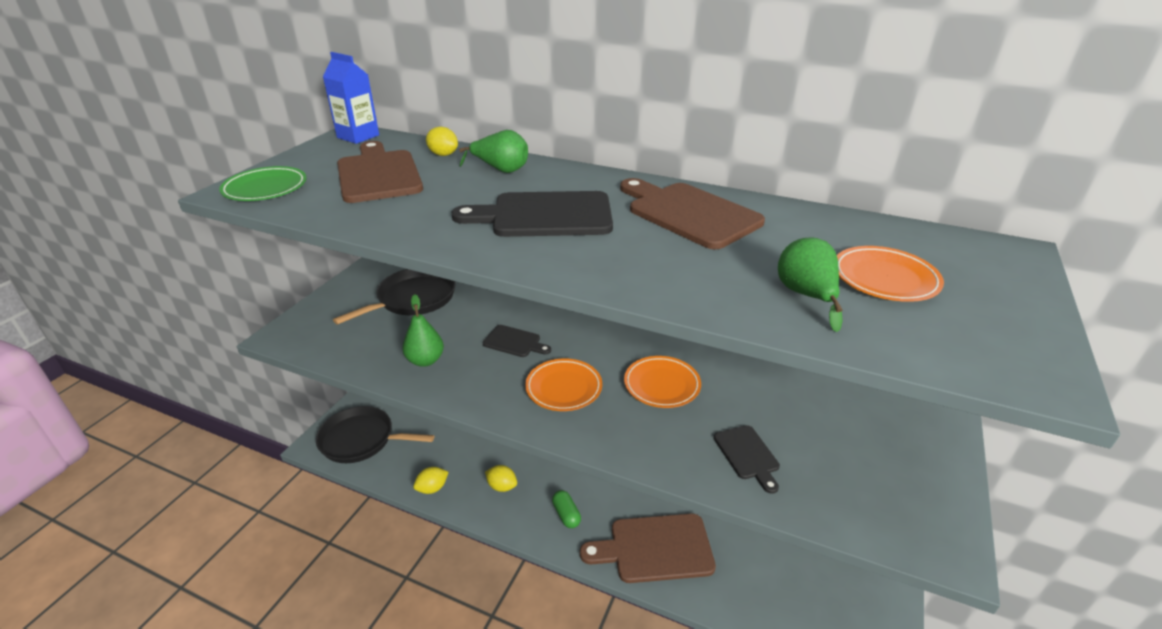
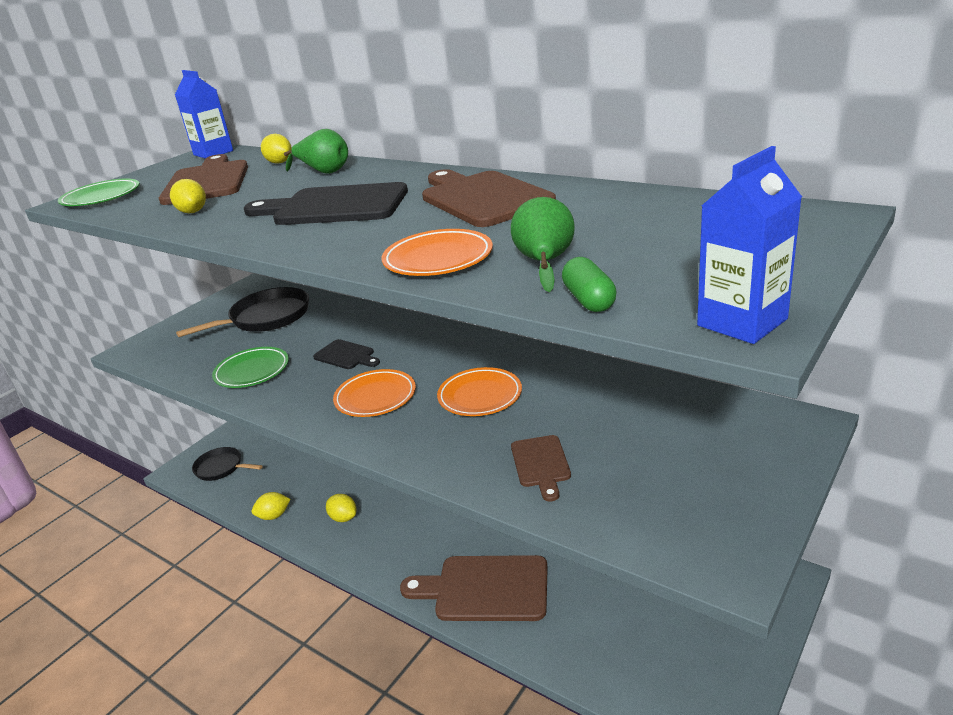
camera: 15 degrees right, 5 degrees down
black pan [316,406,434,463] -> black pan [192,447,263,481], size x0.63
green pear [402,294,444,367] -> green plate [212,347,289,388]
green capsule [552,490,581,528] -> green capsule moved to [562,257,617,312]
black cutting board [714,425,780,494] -> brown cutting board [511,435,571,501]
orange plate [837,246,944,302] -> orange plate moved to [382,229,493,276]
none -> yellow lemon [170,179,206,214]
none -> blue carton [697,146,802,344]

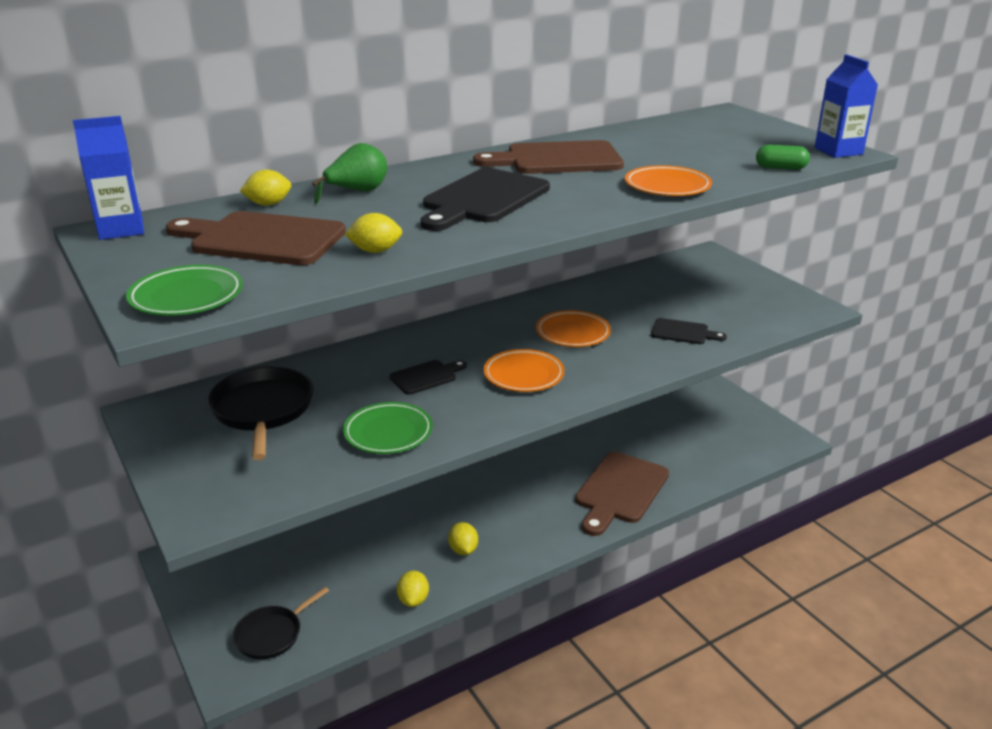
camera: 70 degrees left, 0 degrees up
yellow lemon [326,494,356,522] -> yellow lemon turned 75 degrees counterclockwise [448,522,478,555]
green pear [511,197,575,293] -> none
brown cutting board [511,435,571,501] -> black cutting board [651,318,727,344]

